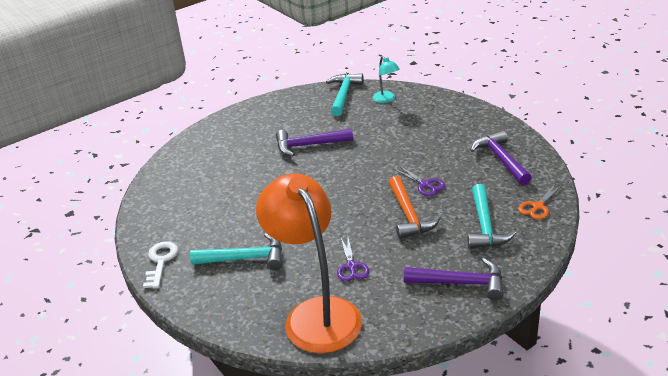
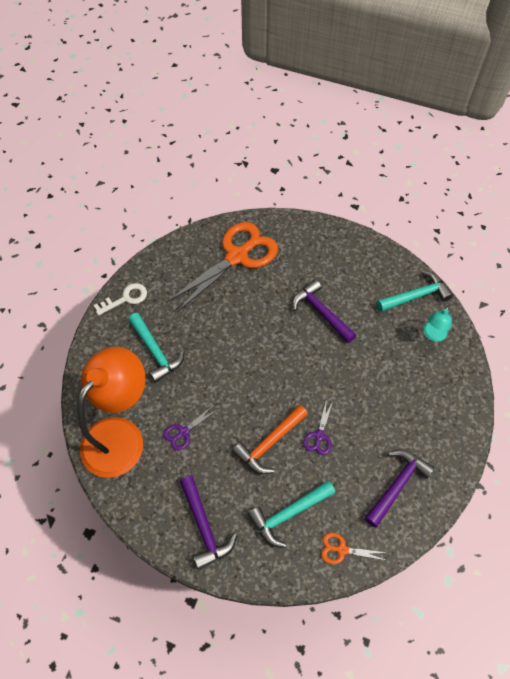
camera: 55 degrees right, 25 degrees up
none -> orange scissors [167,222,278,312]

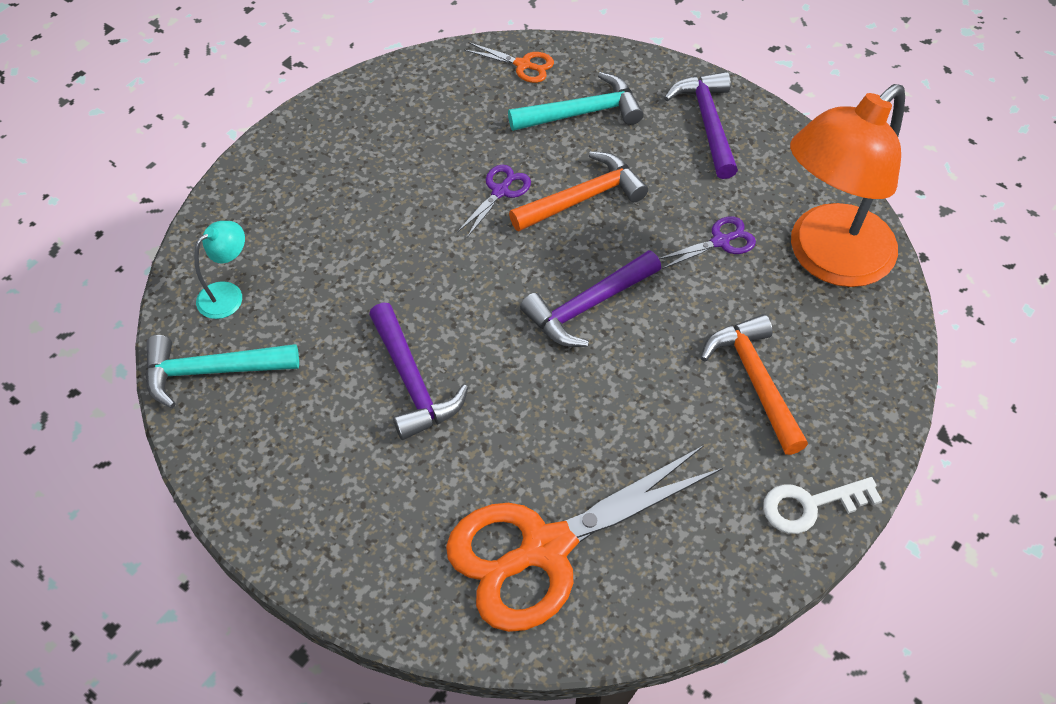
camera: 165 degrees left, 5 degrees down
turquoise hammer [128,313,185,383] -> orange hammer [701,314,808,455]
purple hammer [365,449,435,527] -> purple hammer moved to [520,250,661,347]

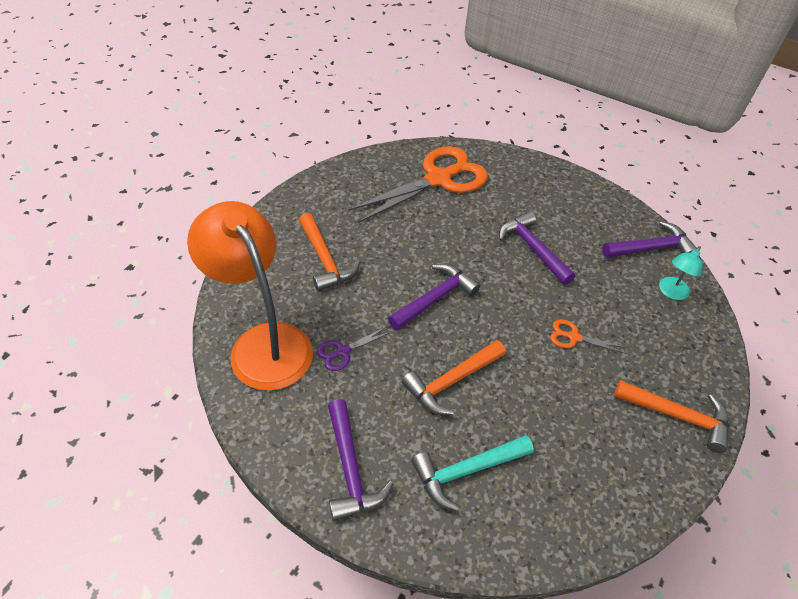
camera: 170 degrees right, 5 degrees down
turquoise hammer [145,335,299,408] -> purple hammer [602,221,697,258]
purple scissors [457,164,531,237] -> none
orange scissors [464,42,554,83] -> orange scissors moved to [550,319,627,354]
white key [763,477,882,534] -> none
orange lamp [790,84,905,287] -> orange lamp turned 75 degrees counterclockwise [187,201,313,391]
none -> orange hammer [614,380,729,453]

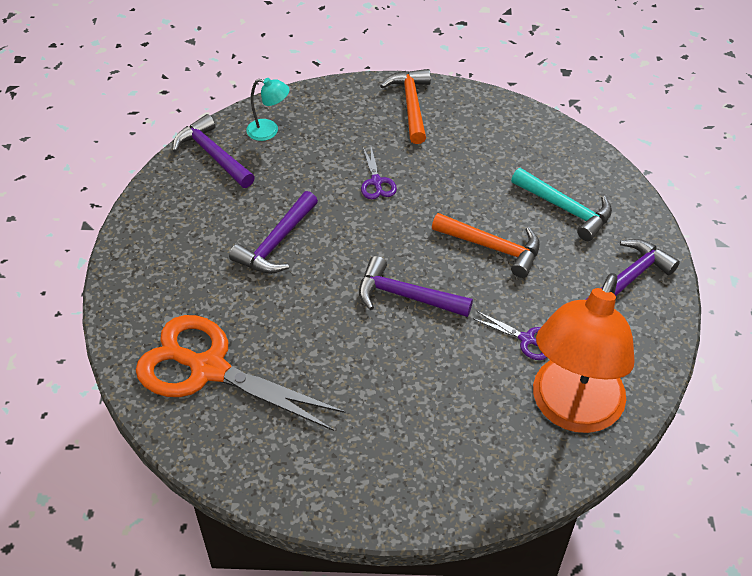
camera: 115 degrees left, 0 degrees up
orange hammer [299,213,360,291] -> none
orange scissors [550,319,627,354] -> purple scissors [361,147,397,199]

